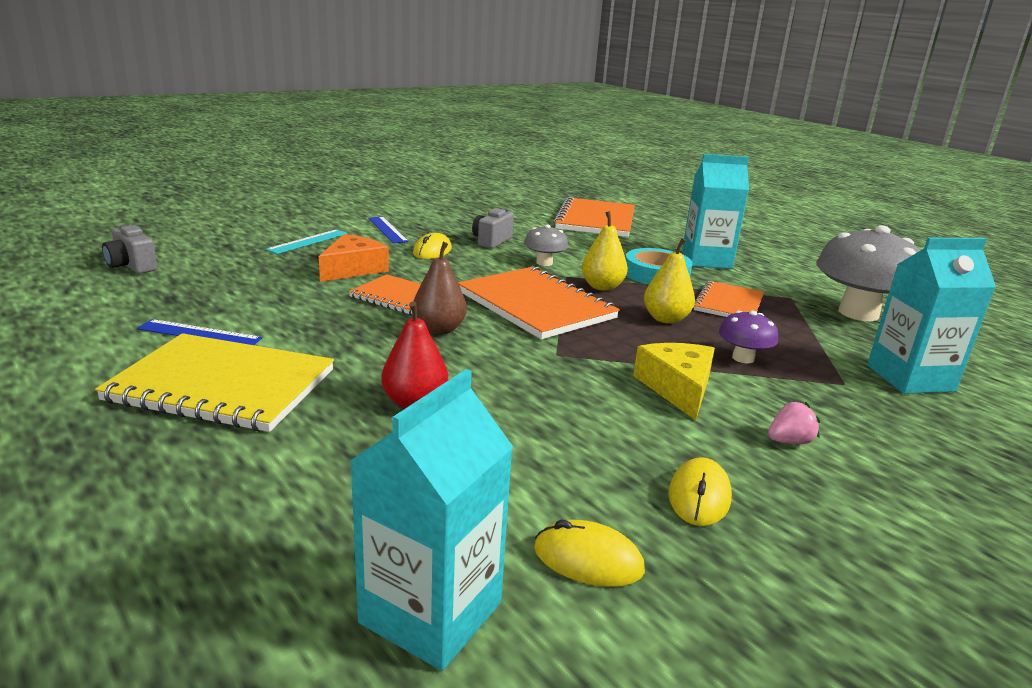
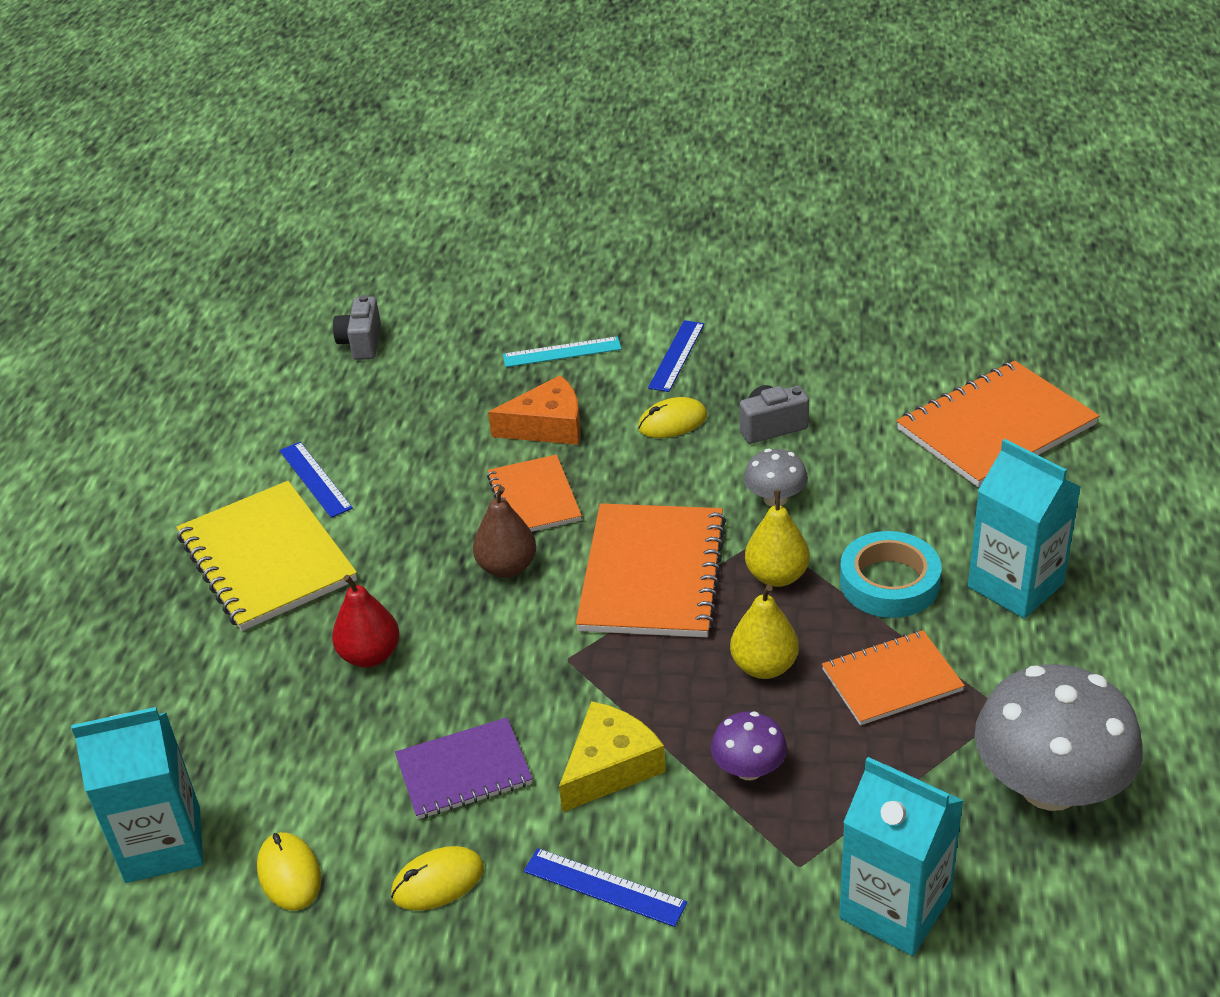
camera: 50 degrees right, 15 degrees up
pink strawberry [768,402,820,444] -> blue ruler [524,848,687,927]
none -> purple notebook [395,717,533,819]

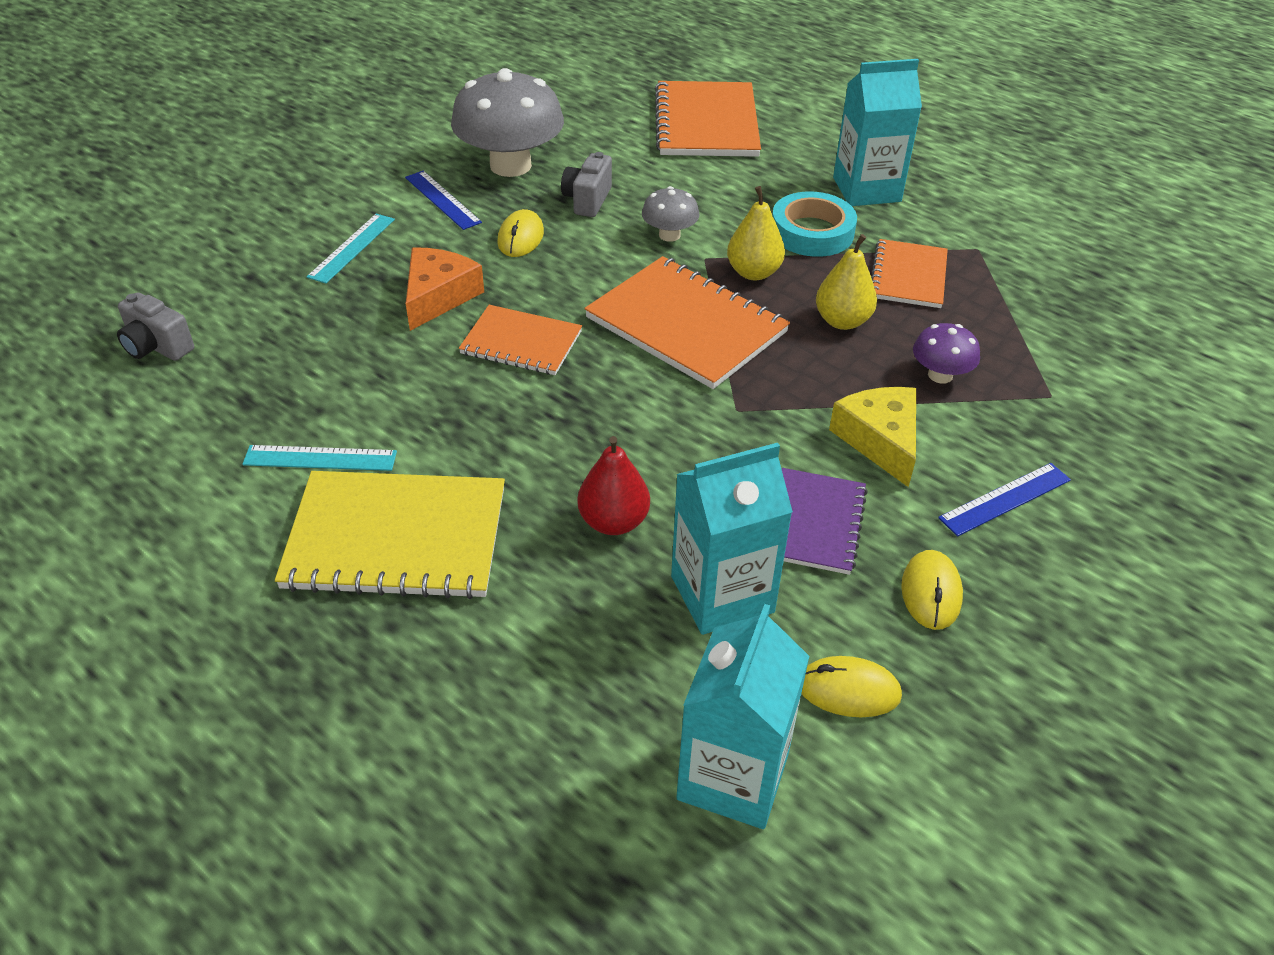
camera: 60 degrees left, 5 degrees up
blue ruler [279,442,353,518] -> turquoise ruler [242,445,397,471]
brown pear [473,486,536,578] -> none
turquoise carton [839,757,964,956] -> turquoise carton moved to [671,443,793,635]
grey mushroom [975,664,1143,811] -> grey mushroom moved to [451,68,564,177]

